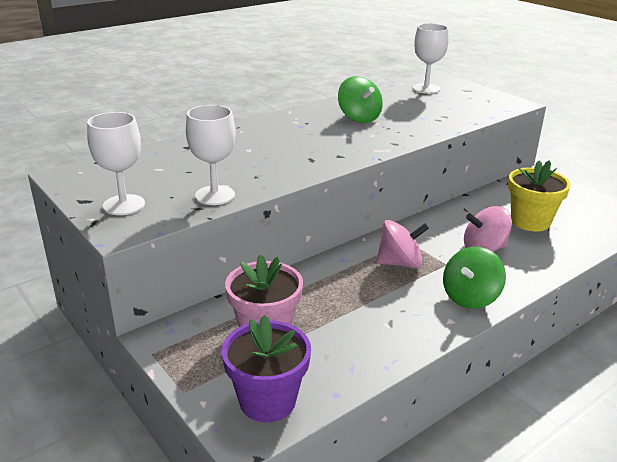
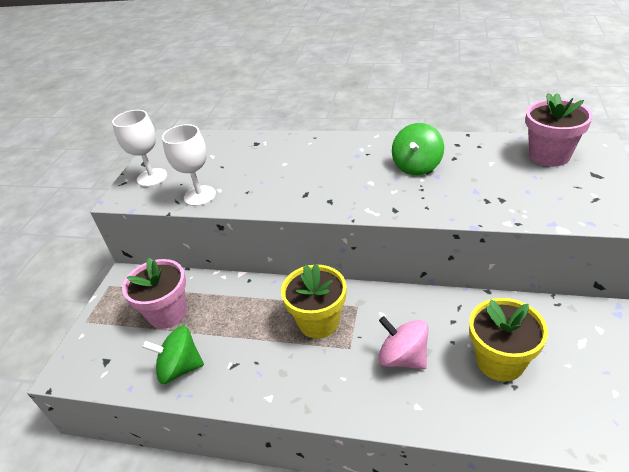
camera: 55 degrees right, 10 degrees up
purple flower pot [221,315,311,422] -> none
pink spinning top [376,220,429,268] -> yellow flower pot [281,264,347,339]
white goblet [413,24,449,94] -> pink flower pot [525,93,593,166]
green spinning top [443,247,506,309] -> green spinning top moved to [142,326,204,384]

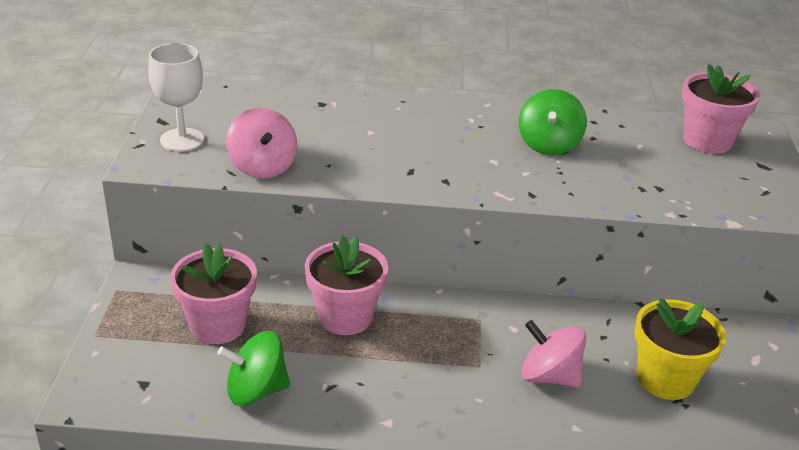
camera: 15 degrees left, 5 degrees down
white goblet [162,124,216,206] -> pink spinning top [226,108,297,179]
yellow flower pot [281,264,347,339] -> none
none -> pink flower pot [305,235,388,335]

